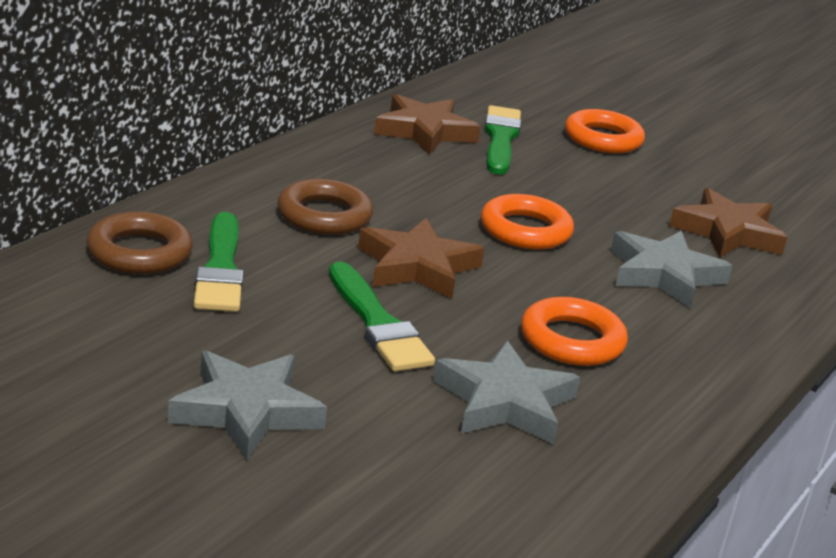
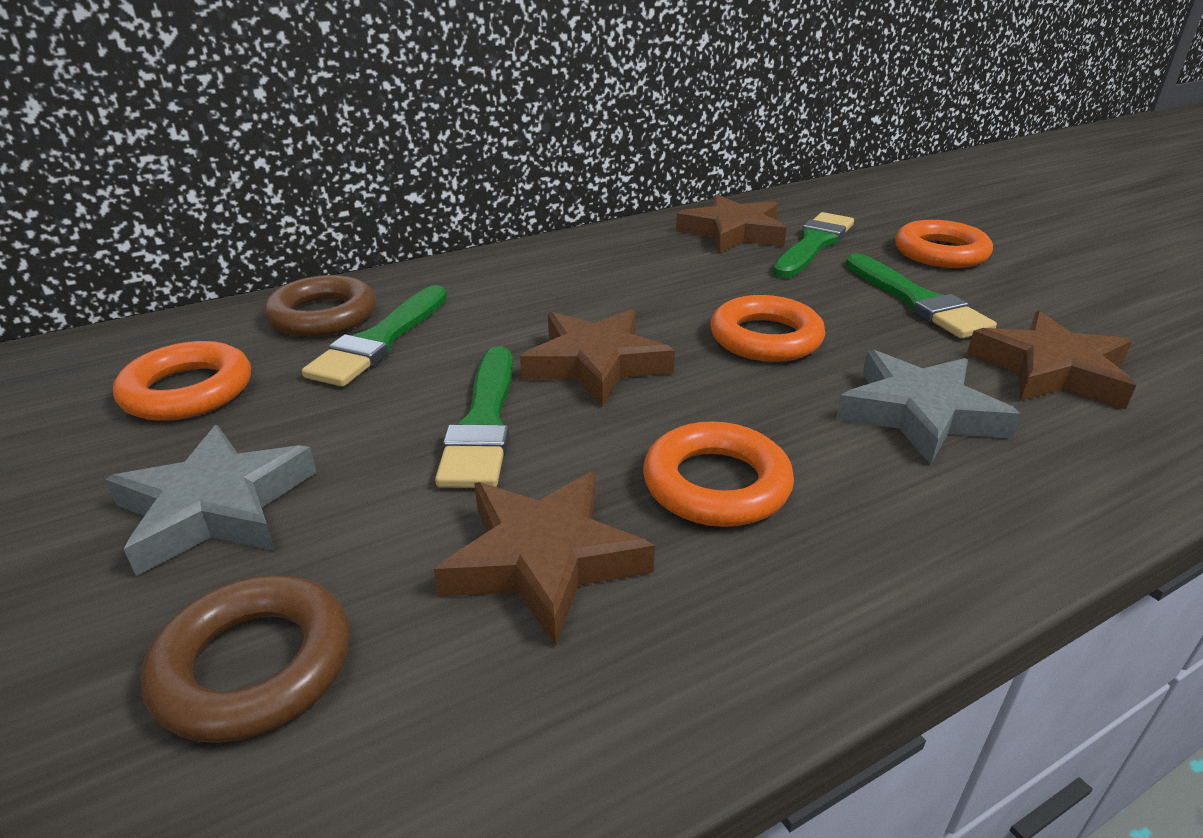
camera: 30 degrees right, 5 degrees up
brown ring [277,179,373,235] -> brown ring moved to [141,575,350,743]
grey star [433,341,580,445] -> brown star [434,472,655,646]
none -> orange ring [113,341,251,421]
none -> green brush [845,253,997,338]

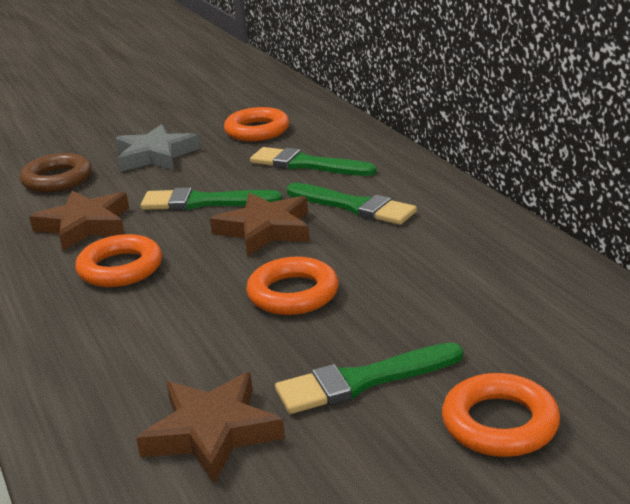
camera: 95 degrees right, 5 degrees down
brown ring [264,275,376,337] -> none
brown star [676,194,787,253] -> none
green brush [773,212,854,278] -> green brush moved to [287,183,417,225]
grey star [836,349,1021,465] -> none

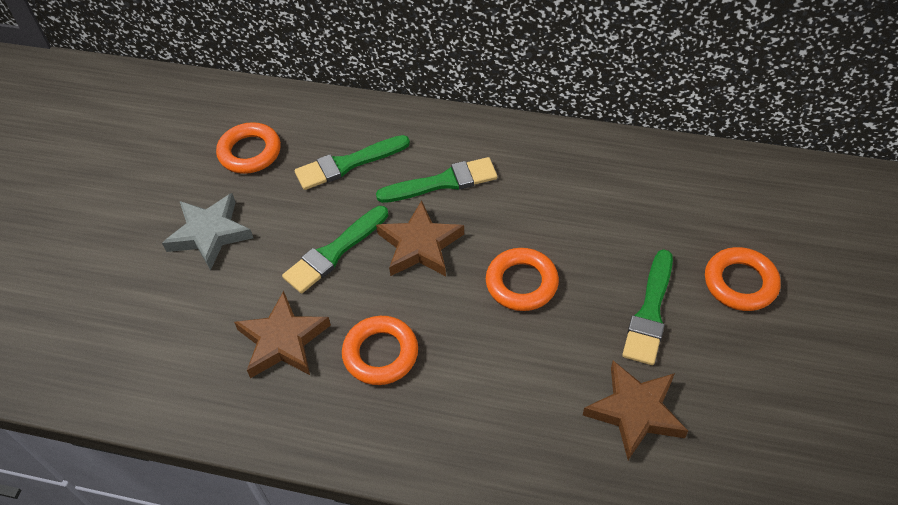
camera: 50 degrees left, 25 degrees up
brown ring [20,153,92,192] -> none

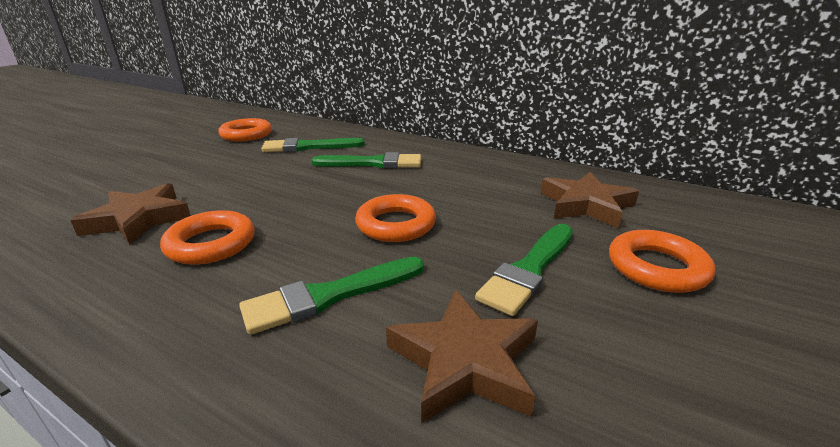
camera: 15 degrees right, 25 degrees down
grey star [162,193,253,271] -> none
green brush [282,206,388,293] -> green brush moved to [239,257,424,335]
brown star [376,200,464,276] -> brown star moved to [541,172,639,228]

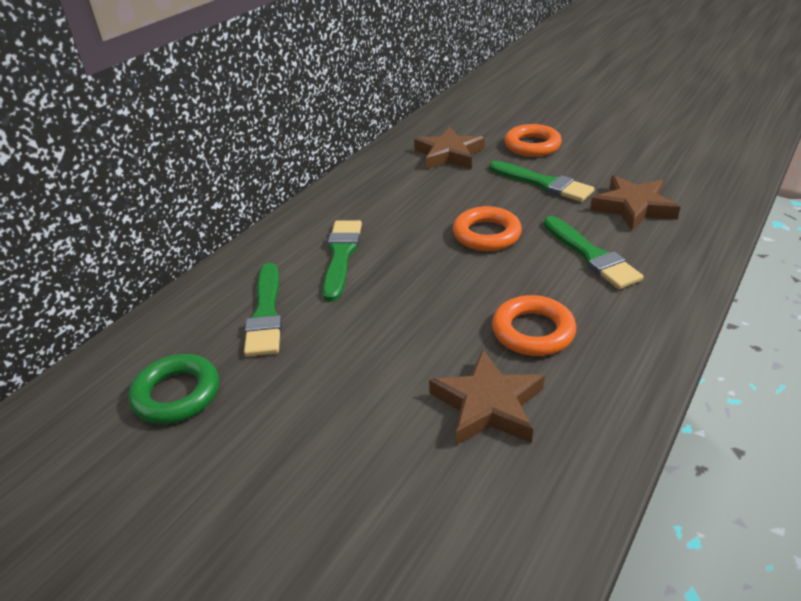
camera: 85 degrees left, 10 degrees up
orange ring [218,118,272,141] -> green ring [129,354,219,424]

